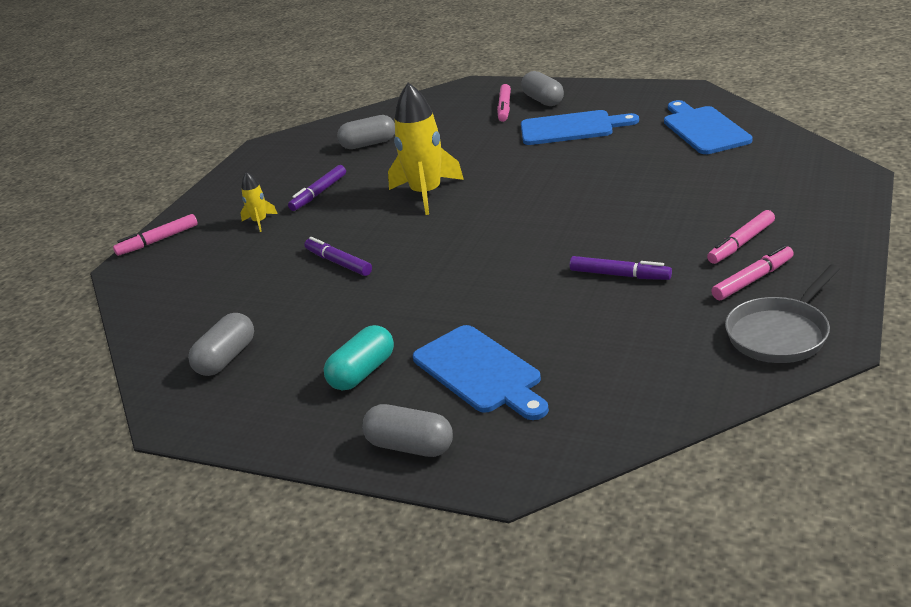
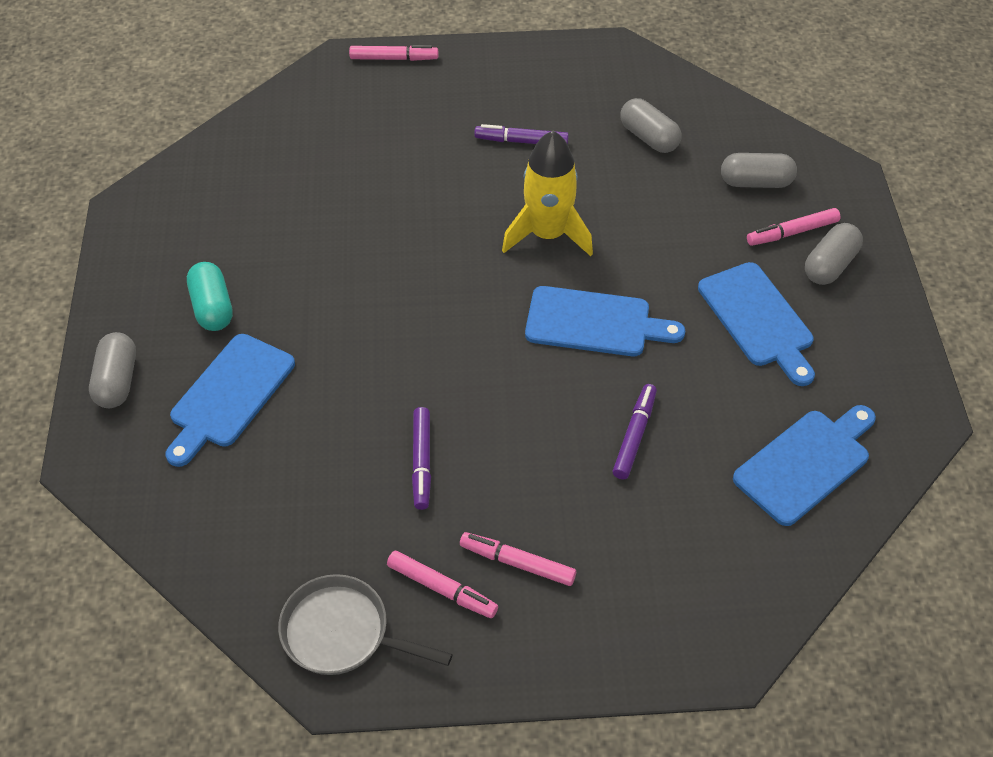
camera: 60 degrees right, 20 degrees up
pink marker [113,214,198,256] -> pink marker turned 150 degrees clockwise [349,45,438,61]
grey capsule [188,313,254,376] -> grey capsule moved to [721,153,797,188]
yellow rocket [241,172,278,232] -> none
purple marker [304,237,372,276] -> purple marker moved to [613,384,657,479]
turquoise capsule [324,325,394,391] -> turquoise capsule turned 60 degrees clockwise [187,262,233,331]
none -> blue cutting board [525,286,685,356]

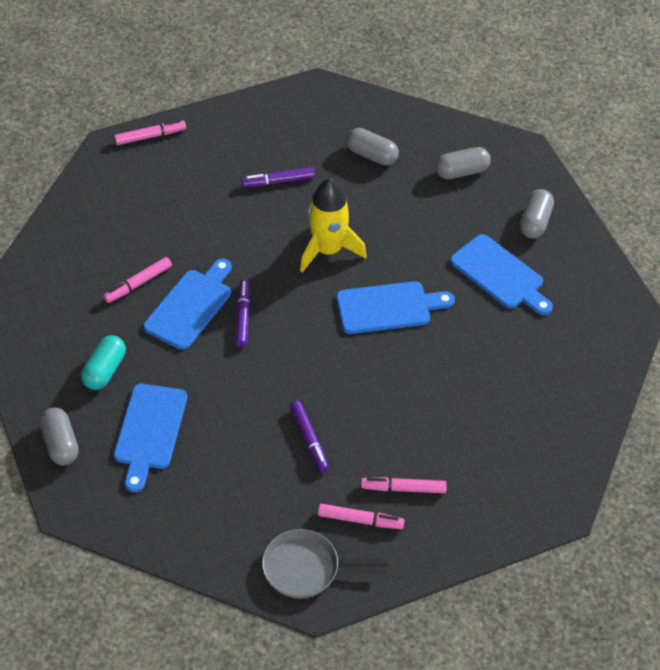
camera: 20 degrees left, 0 degrees up
turquoise capsule [187,262,233,331] -> turquoise capsule turned 60 degrees clockwise [81,335,126,390]
purple marker [613,384,657,479] -> purple marker moved to [236,279,250,347]
blue cutting board [733,405,876,526] -> blue cutting board moved to [143,259,232,350]
pink marker [747,208,841,246] -> pink marker moved to [103,257,172,303]

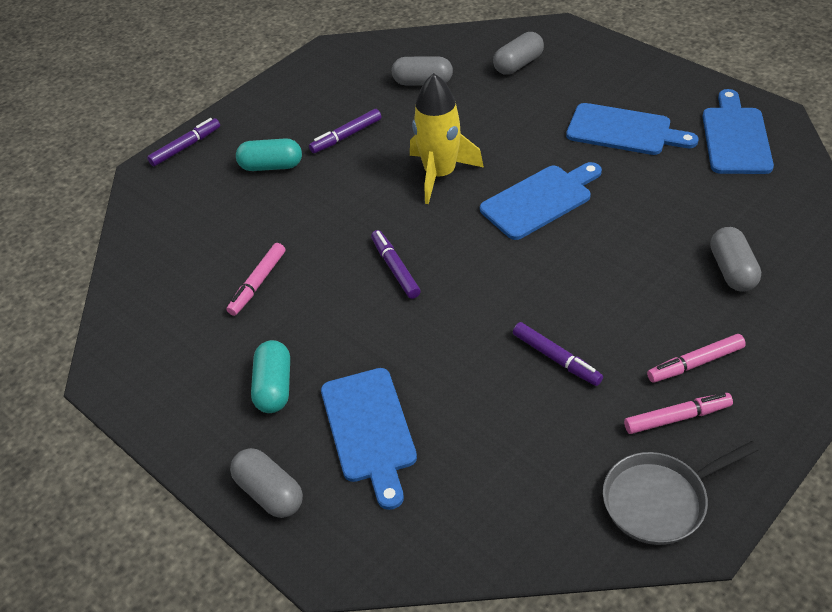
camera: 20 degrees left, 5 degrees down
pink marker [114,120,186,145] -> purple marker [147,118,220,166]
blue cutting board [143,259,232,350] -> blue cutting board moved to [702,89,774,174]
grey capsule [520,189,554,239] -> grey capsule moved to [710,227,761,292]
none -> turquoise capsule [236,138,302,171]

